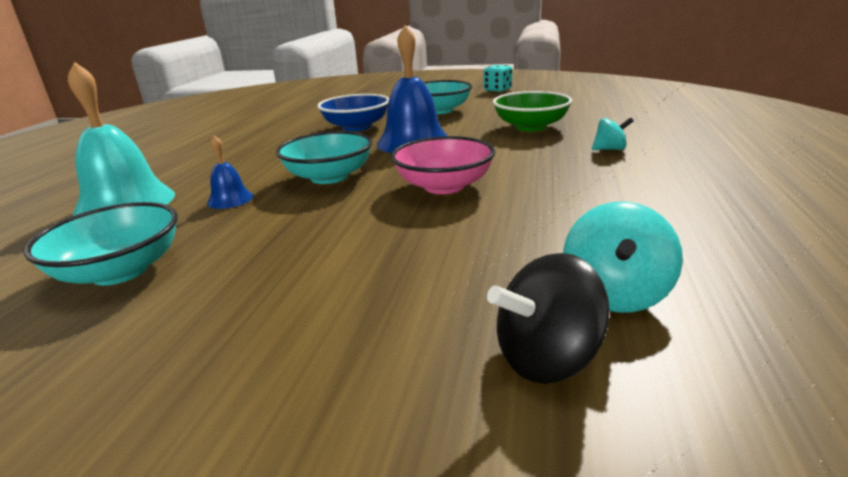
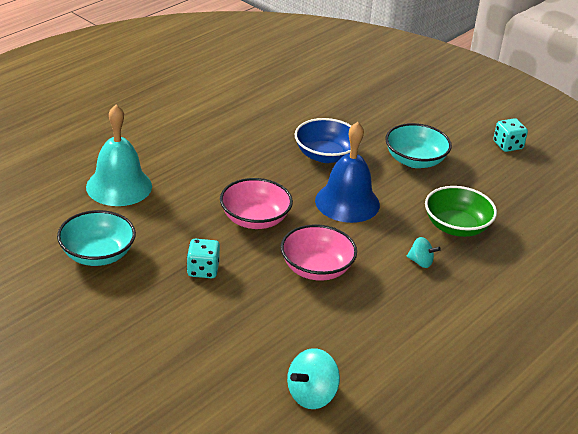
camera: 25 degrees right, 10 degrees up
blue bell [207,135,254,209] -> none
turquoise bowl [276,131,373,184] -> pink bowl [220,178,293,229]
black spinning top [487,253,610,384] -> none
turquoise spinning top [592,117,633,150] -> turquoise spinning top moved to [407,237,441,268]
none -> turquoise dice [187,239,220,278]

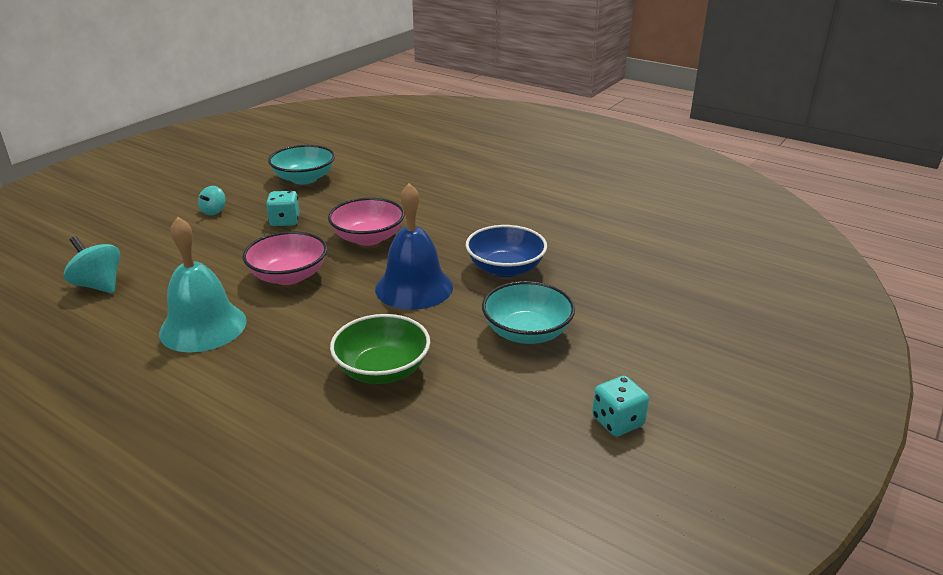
camera: 85 degrees right, 5 degrees down
turquoise bell [86,105,152,206] -> turquoise bell moved to [159,217,247,353]
turquoise spinning top [407,237,441,268] -> turquoise spinning top moved to [198,186,226,215]

